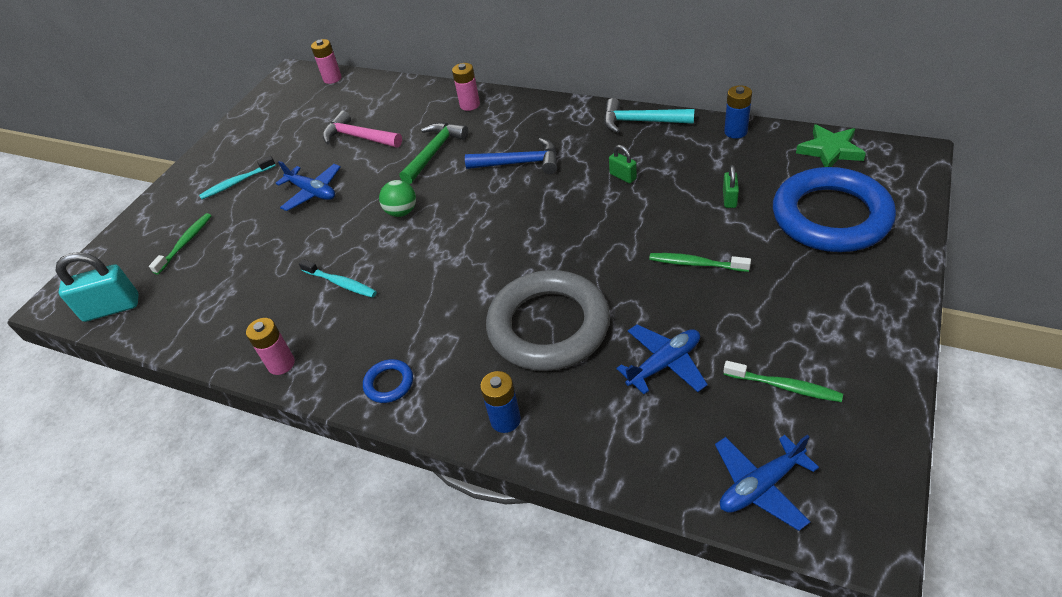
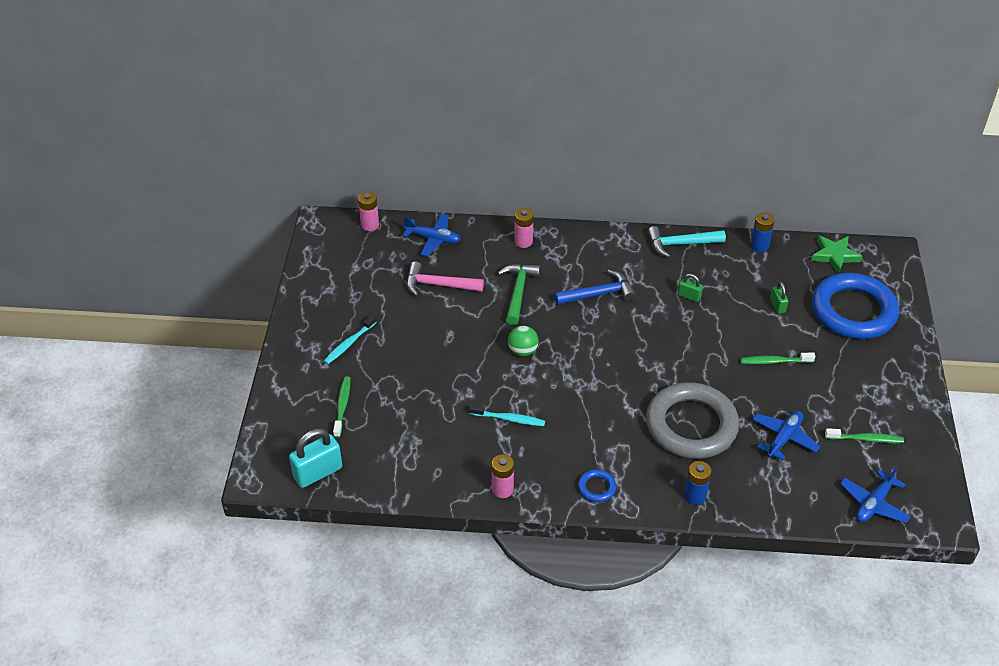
camera: 25 degrees left, 0 degrees up
blue plane [276,161,341,211] -> blue plane moved to [403,214,461,256]

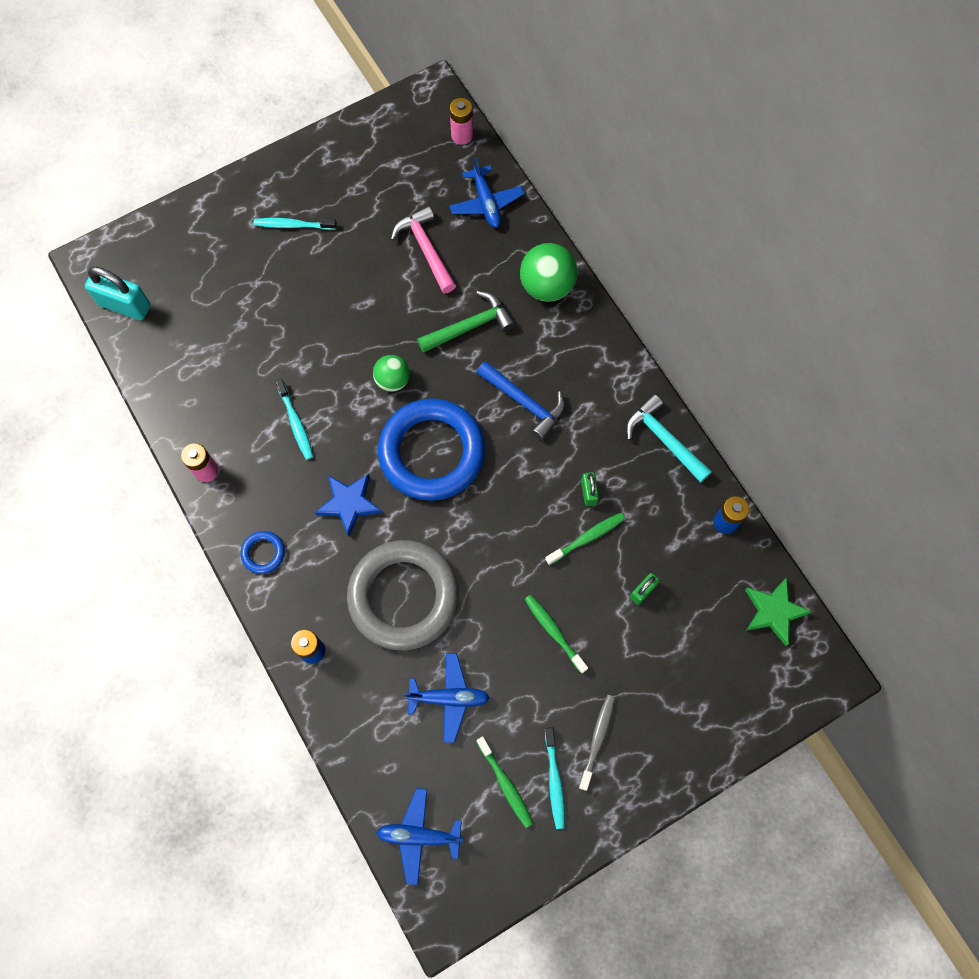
camera: 55 degrees right, 25 degrees up
green toothbrush [333,376,350,438] -> green toothbrush moved to [545,513,625,565]
pink battery [514,208,534,248] -> green ball [520,243,577,302]
blue ring [812,273,899,339] -> blue ring moved to [378,398,485,501]
none -> blue star [315,474,382,536]
none -> turquoise toothbrush [545,727,565,829]
none -> grey toothbrush [579,695,615,791]

